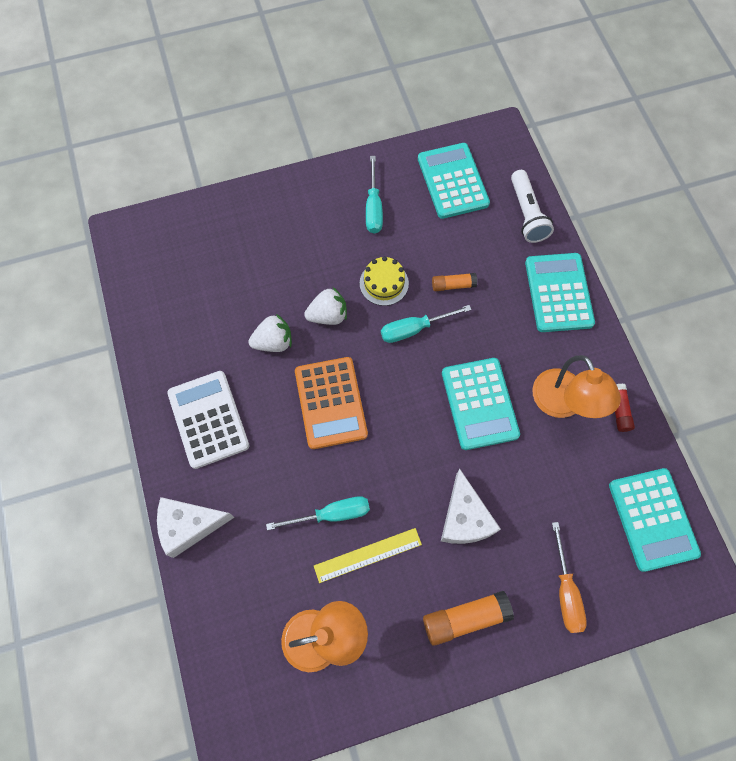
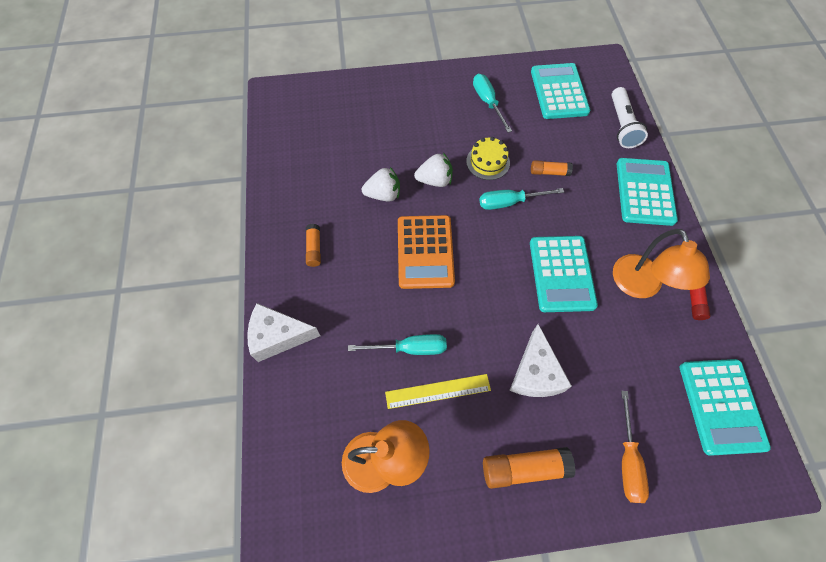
camera: 10 degrees right, 5 degrees down
white calculator [167,371,249,469] -> orange glue stick [306,224,321,267]
turquoise screwdriver [366,156,383,234] -> turquoise screwdriver turned 150 degrees clockwise [473,74,512,133]

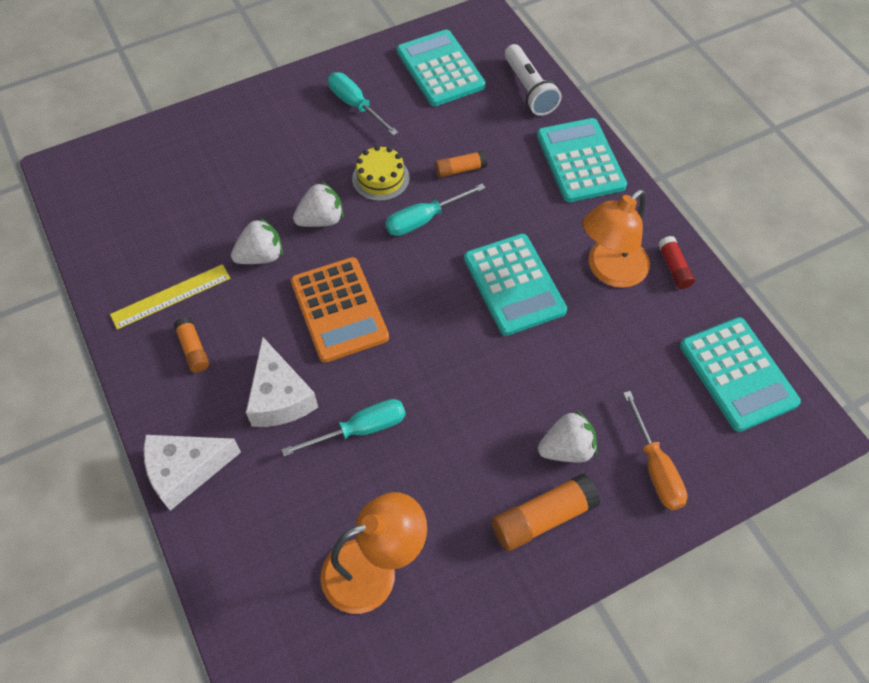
camera: 20 degrees left, 5 degrees down
yellow ruler [385,374,491,409] -> yellow ruler moved to [110,264,230,329]
white cheese [509,324,572,397] -> white cheese moved to [246,337,318,427]
orange lamp [613,229,710,298] -> orange lamp turned 75 degrees clockwise [582,189,650,288]
none -> white strawberry [538,411,597,462]

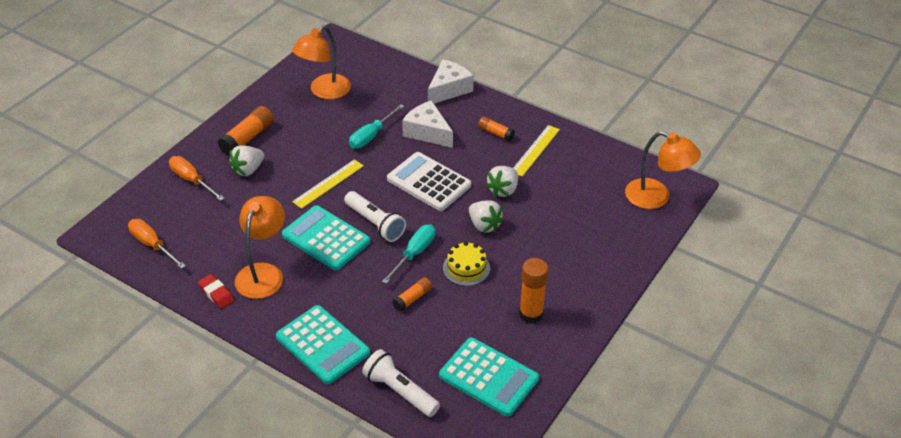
camera: 150 degrees right, 15 degrees down
orange calculator [291,257,389,363] -> white calculator [387,152,471,211]
white strawberry [293,181,344,227] -> white strawberry turned 75 degrees counterclockwise [469,200,504,233]
turquoise screwdriver [328,72,398,136] -> orange glue stick [519,258,549,324]
red glue stick [658,236,695,289] -> red eraser [198,274,234,309]
turquoise calculator [680,317,801,432] -> orange screwdriver [128,219,186,269]
none -> yellow ruler [292,159,364,209]
none -> white flashlight [344,191,406,242]
none -> orange lamp [625,131,701,209]

